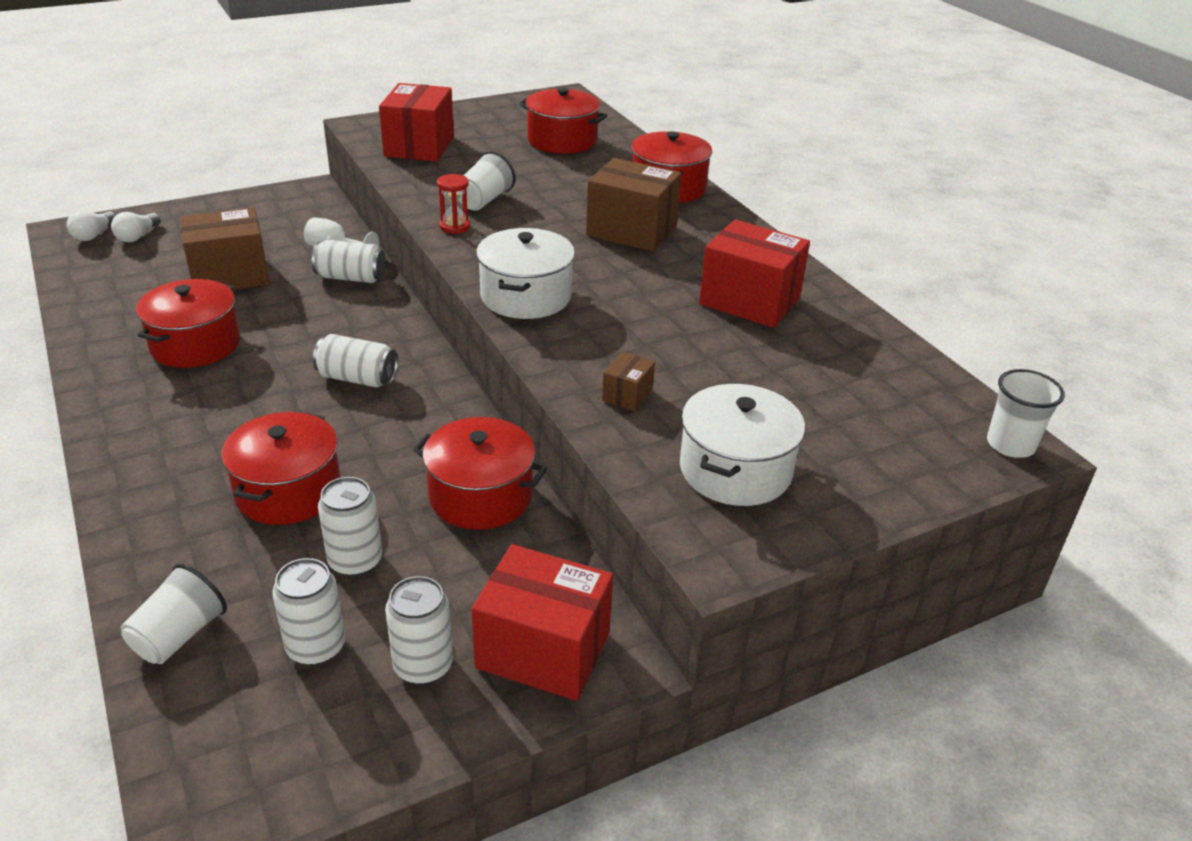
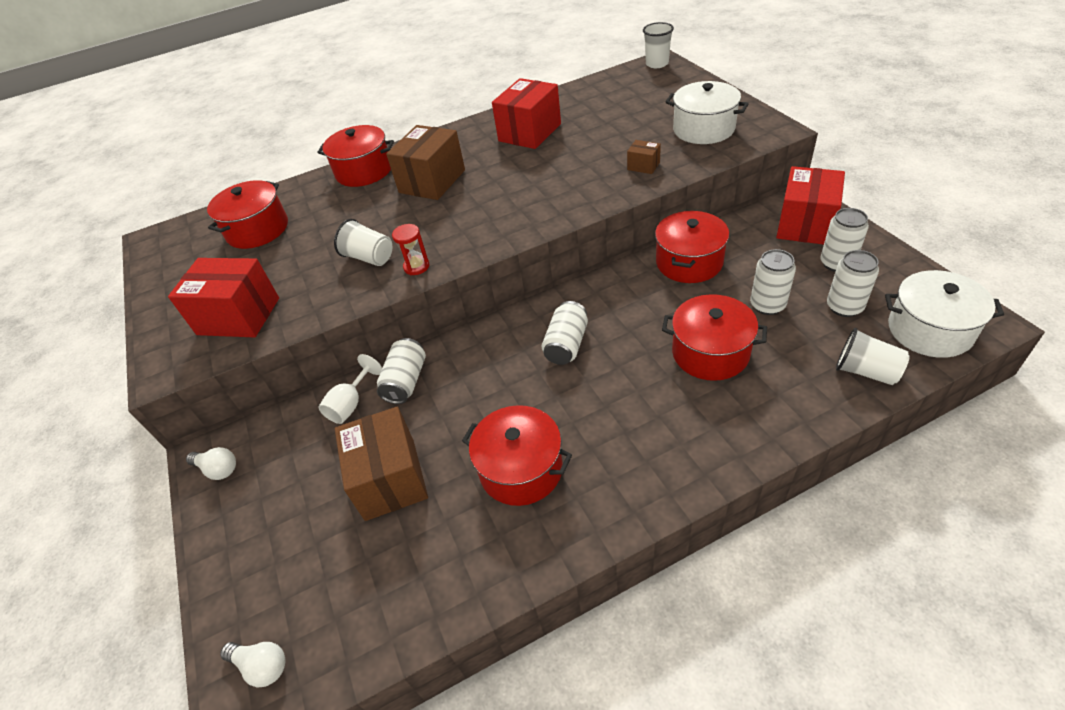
camera: 80 degrees left, 10 degrees up
white light bulb [111,212,161,242] -> white light bulb moved to [186,447,236,480]
white pot [476,228,575,319] -> white pot moved to [885,270,1004,358]

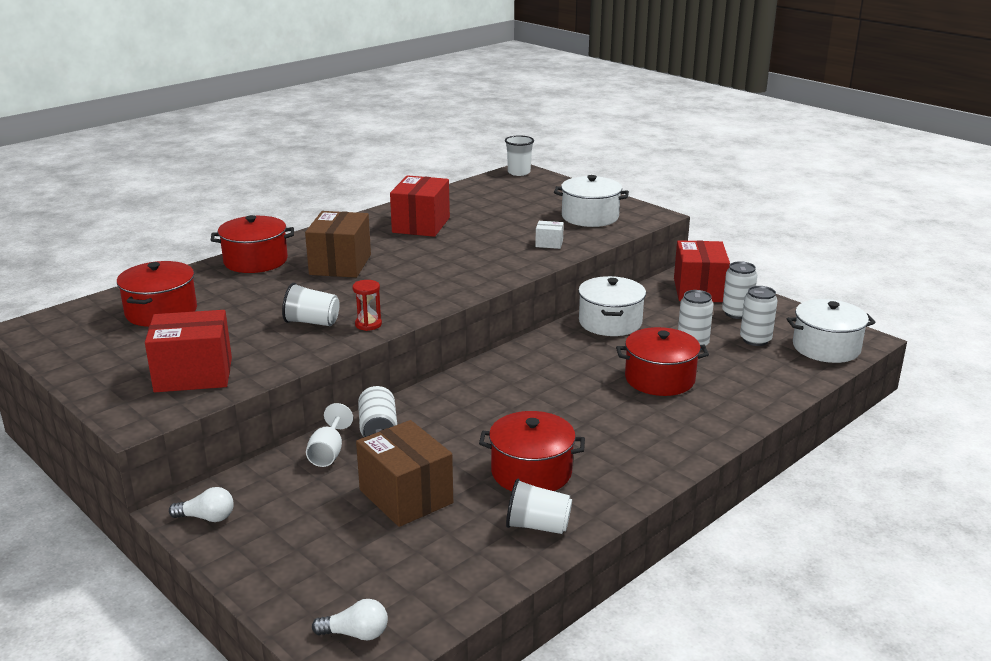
camera: 25 degrees left, 20 degrees down
white can [541,301,588,365] -> none
brown box [627,140,661,174] -> white box [535,221,564,249]
red pot [655,211,729,283] -> white pot [578,276,646,336]
white cup [836,328,910,385] -> white cup moved to [506,479,572,534]

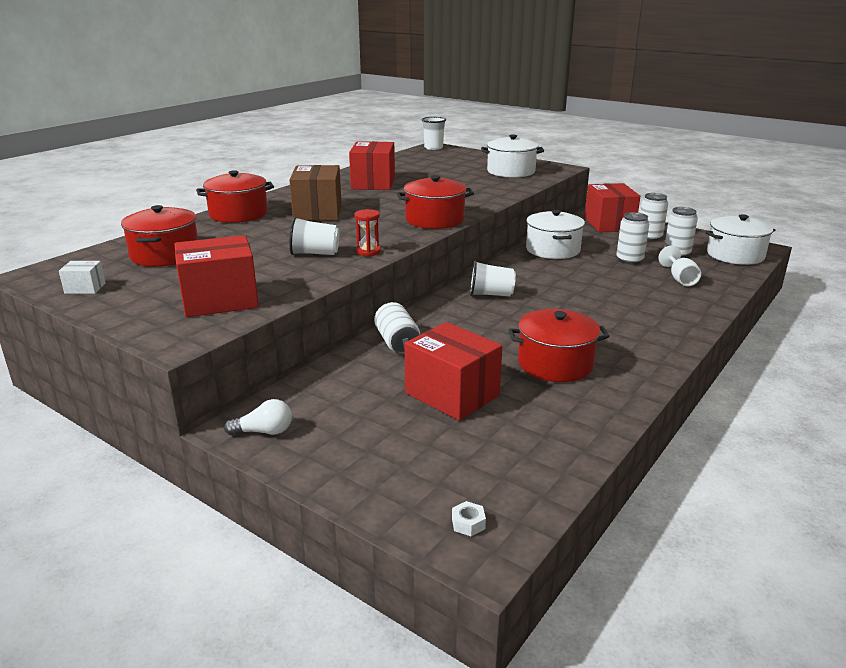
camera: 10 degrees left, 0 degrees up
white goblet [306,403,353,467] -> white goblet moved to [658,246,701,286]
white light bulb [312,599,388,640] -> white nut [452,501,486,536]
brown box [356,420,453,527] -> red box [404,322,502,421]
white cup [506,479,572,534] -> white cup moved to [470,261,516,296]
white box [535,221,564,249] -> white box moved to [59,261,105,294]
red pot [616,327,709,396] -> red pot moved to [396,175,474,229]

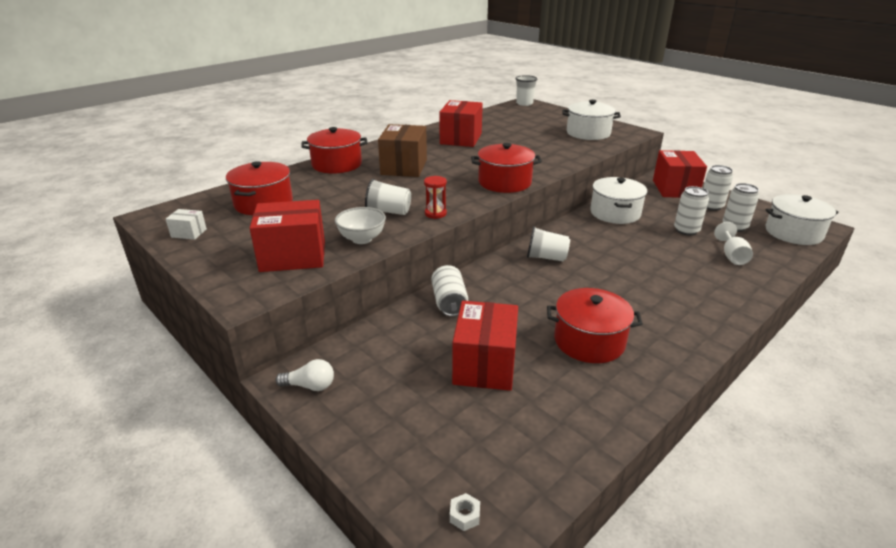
camera: 10 degrees right, 5 degrees up
red box [404,322,502,421] -> red box turned 45 degrees clockwise [452,301,518,391]
none -> white bowl [335,207,386,244]

